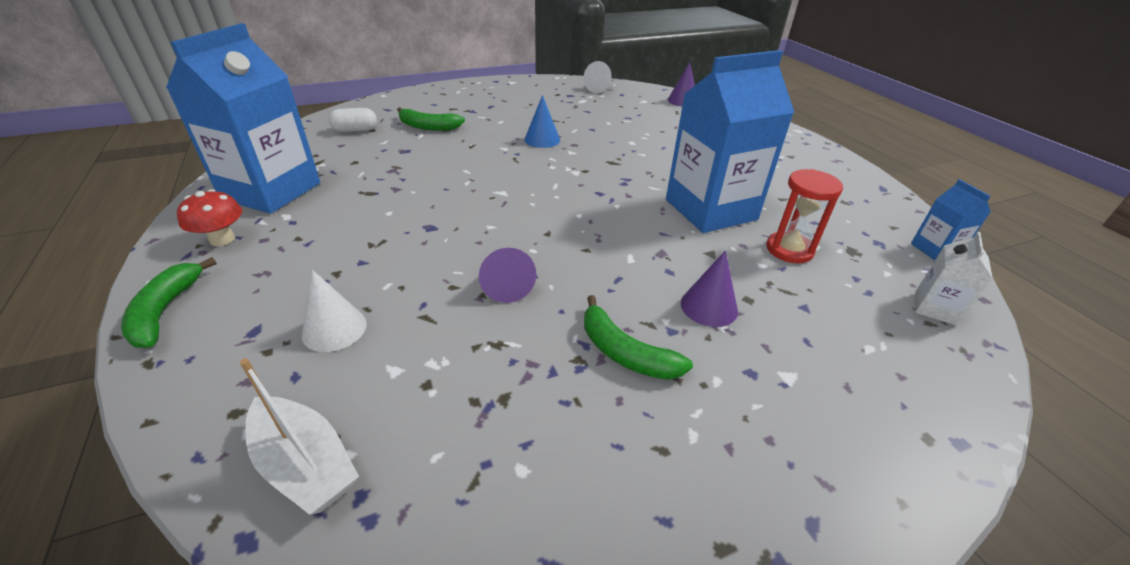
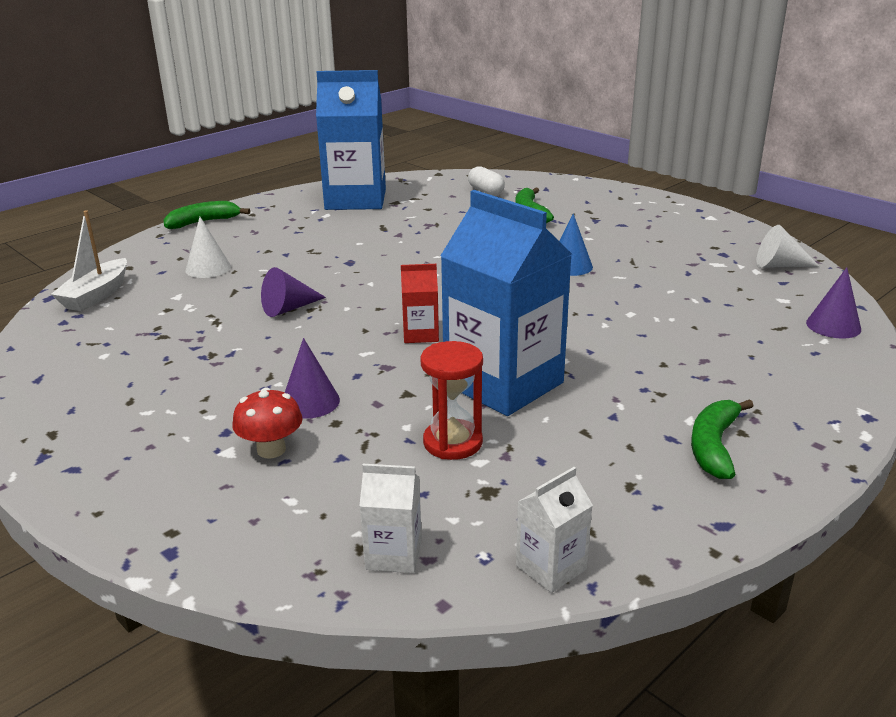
camera: 70 degrees right, 10 degrees down
red mushroom [177,189,242,246] -> red mushroom moved to [232,387,303,458]
green banana [584,295,693,380] -> green banana moved to [691,399,754,479]
blue carton [911,179,991,260] -> white carton [516,467,593,593]
none -> red carton [401,264,439,343]

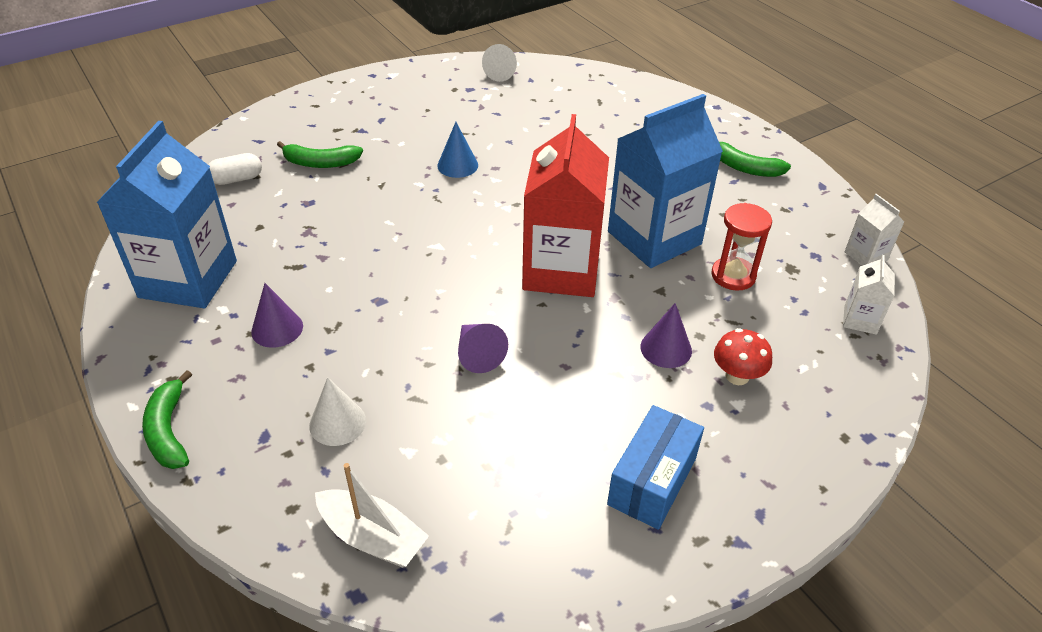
camera: 80 degrees left, 15 degrees up
red carton [401,264,439,343] -> red carton [522,114,609,297], size x2.28
purple cone [806,267,861,339] -> purple cone moved to [251,283,303,348]
none -> blue box [607,405,704,530]

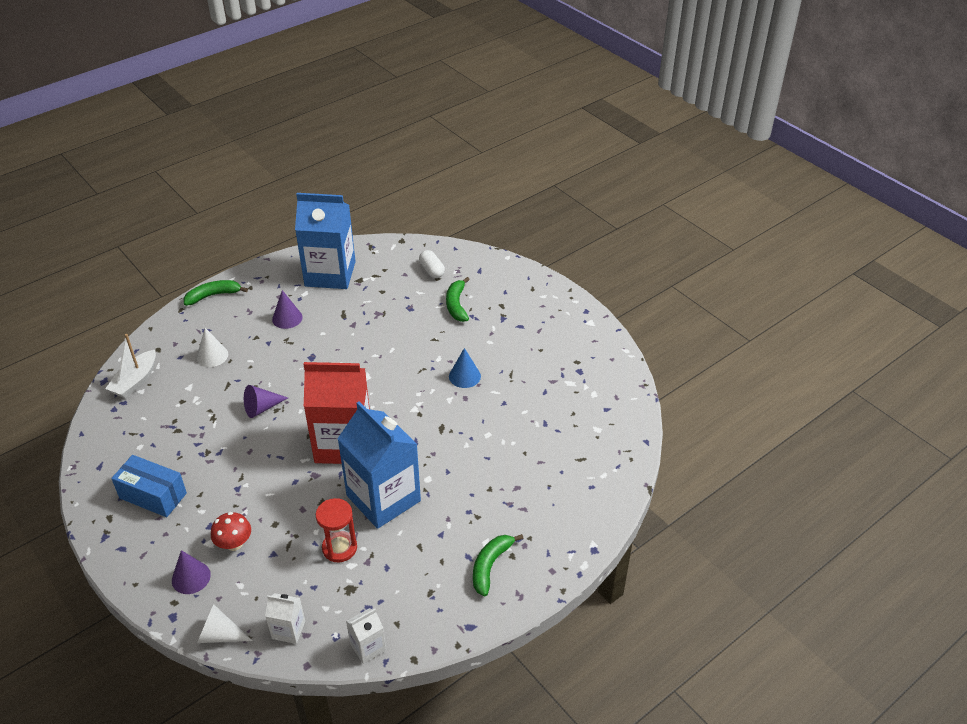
camera: 85 degrees right, 0 degrees up
white cone [482,44,517,82] -> white cone moved to [197,604,253,643]
purple cone [640,303,692,368] -> purple cone moved to [172,550,211,594]

